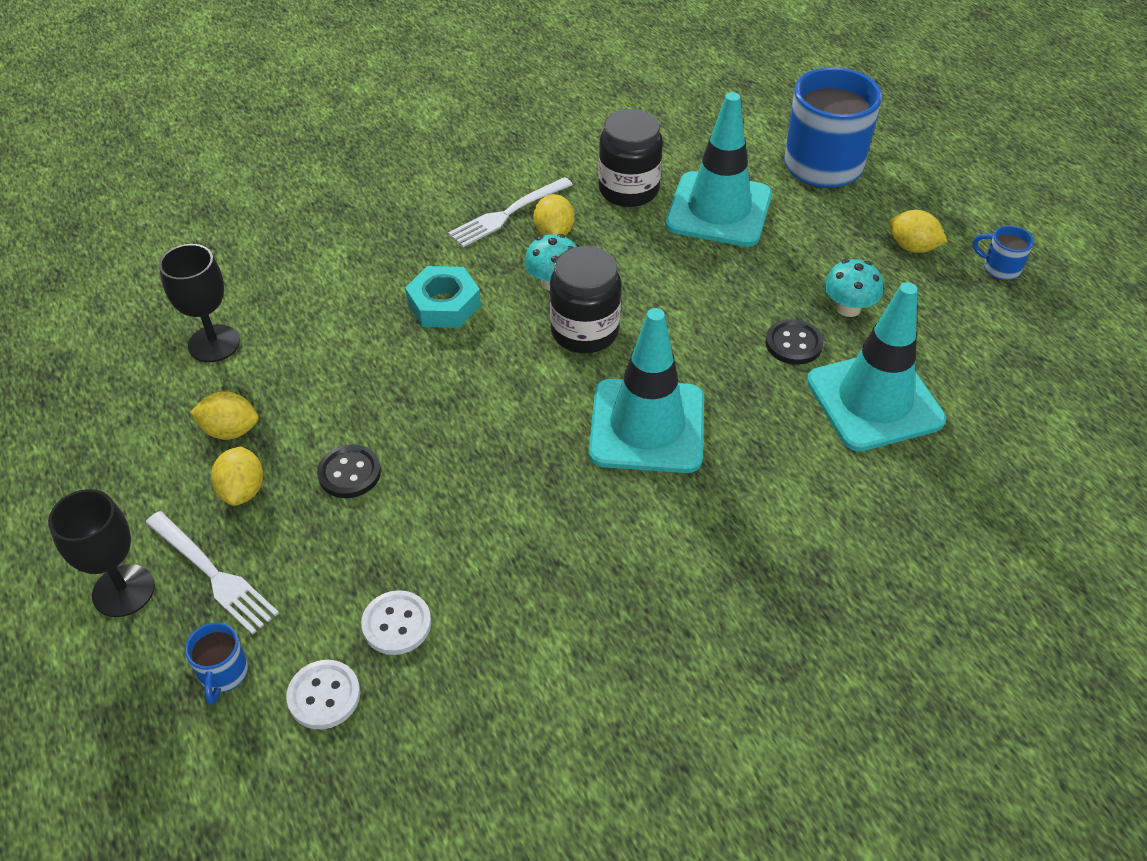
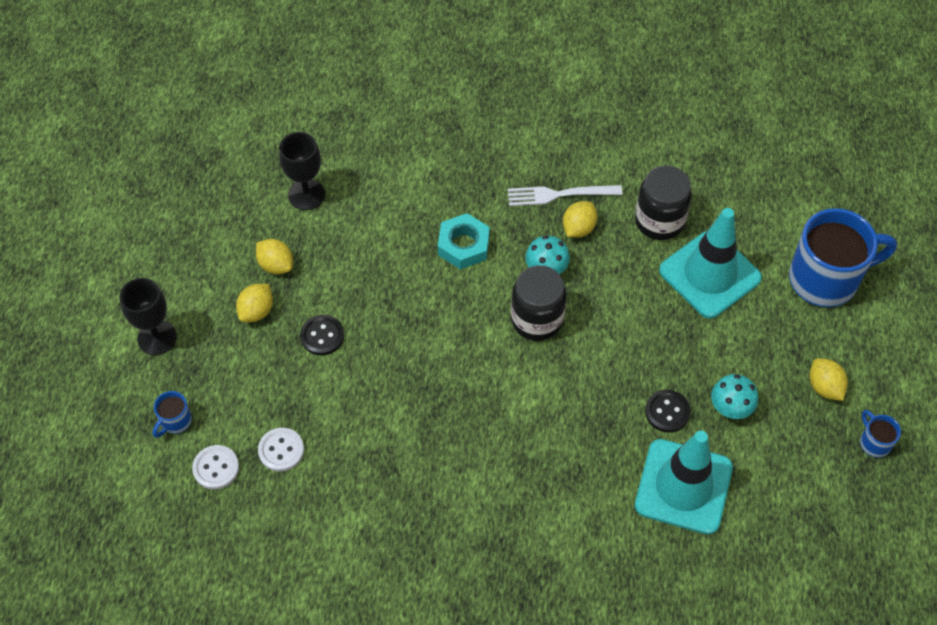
camera: 35 degrees right, 10 degrees up
white fork [145,511,279,635] -> none
turquoise traffic cone [589,308,704,473] -> none

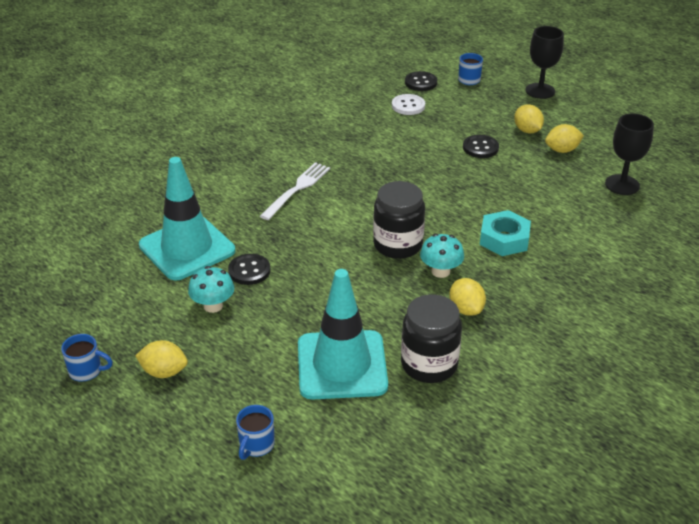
camera: 125 degrees right, 20 degrees down
white button [192,445,239,490] -> black button [405,71,437,91]
white fork [508,185,623,206] -> white fork moved to [260,162,330,220]
blue mug [789,208,897,307] -> blue mug [236,405,275,460], size x0.43

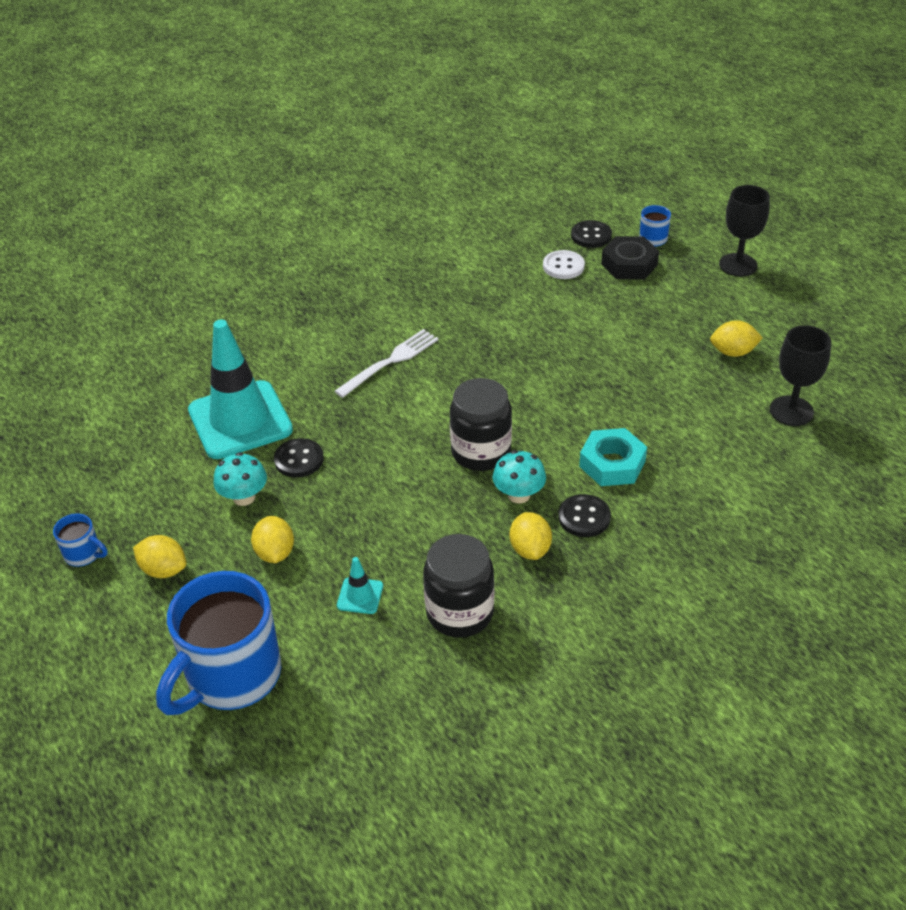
camera: 15 degrees right, 5 degrees up
blue mug [236,405,275,460] -> blue mug [156,571,281,715], size x2.34
turquoise traffic cone [298,269,388,400] -> turquoise traffic cone [337,557,383,614], size x0.40
black button [463,135,499,158] -> black button moved to [558,494,611,537]
yellow lemon [514,104,544,134] -> yellow lemon moved to [251,516,294,563]
none -> black nut [601,236,659,280]

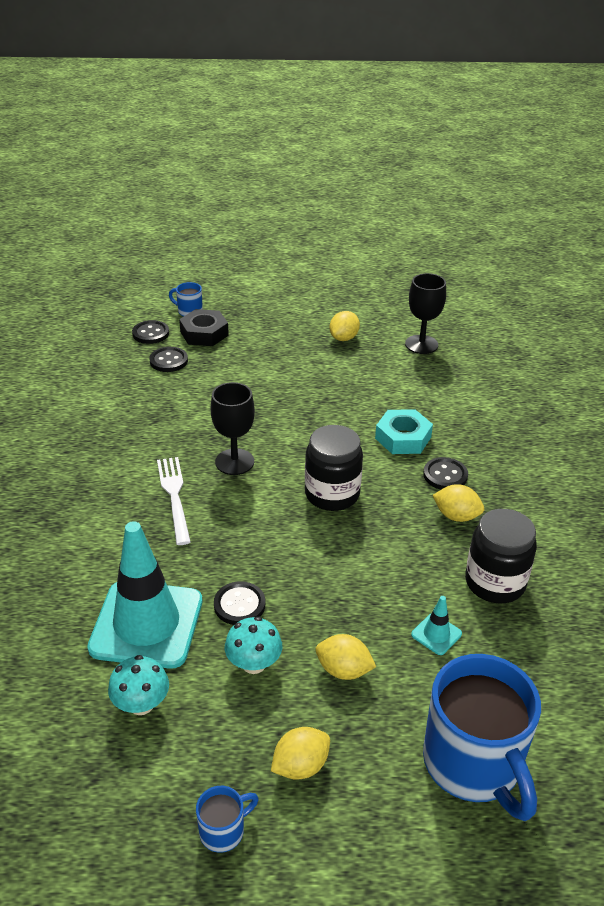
camera: 60 degrees left, 5 degrees down
turquoise mushroom [493,450,546,503] -> turquoise mushroom moved to [108,655,169,715]
white button [543,250,585,279] -> black button [149,347,188,372]
black goblet [719,185,770,277] -> black goblet moved to [211,382,255,475]

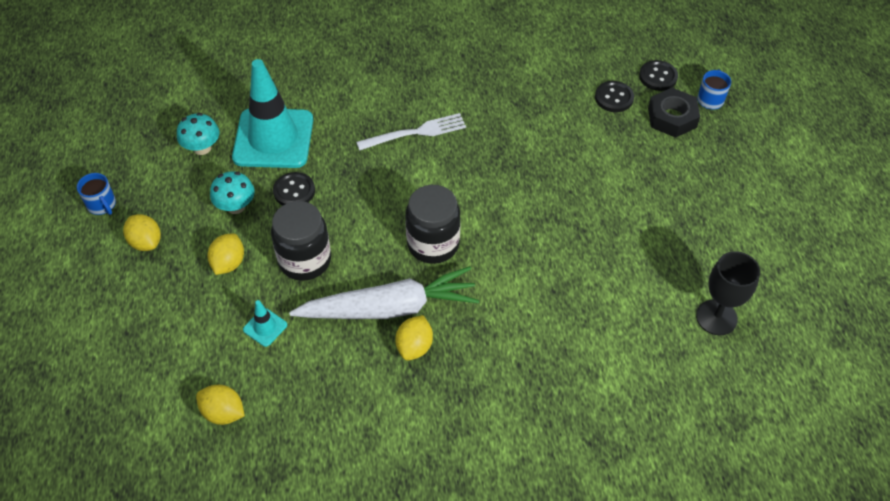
camera: 85 degrees right, 15 degrees up
black goblet [211,382,255,475] -> none
yellow lemon [329,311,360,341] -> yellow lemon moved to [196,385,245,425]
turquoise nut [375,409,433,454] -> none
black button [423,457,468,489] -> none
blue mug [423,654,541,821] -> none
black jar [465,509,537,603] -> black jar moved to [271,201,331,281]
none -> white carrot [289,266,479,319]

